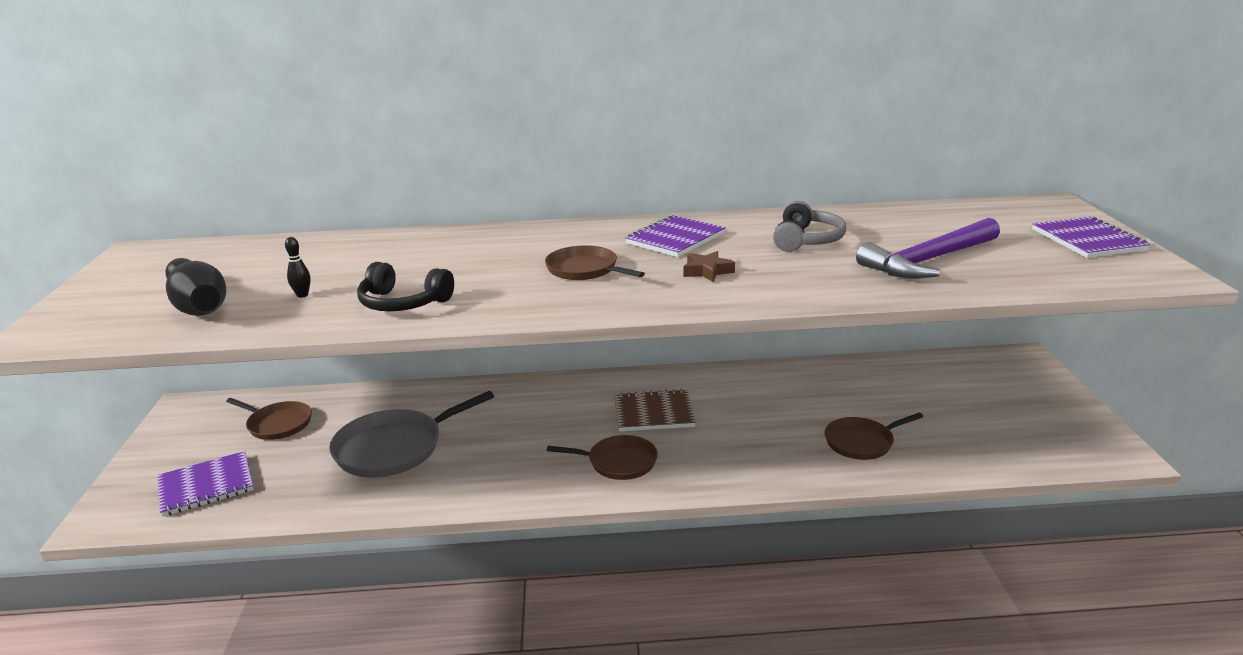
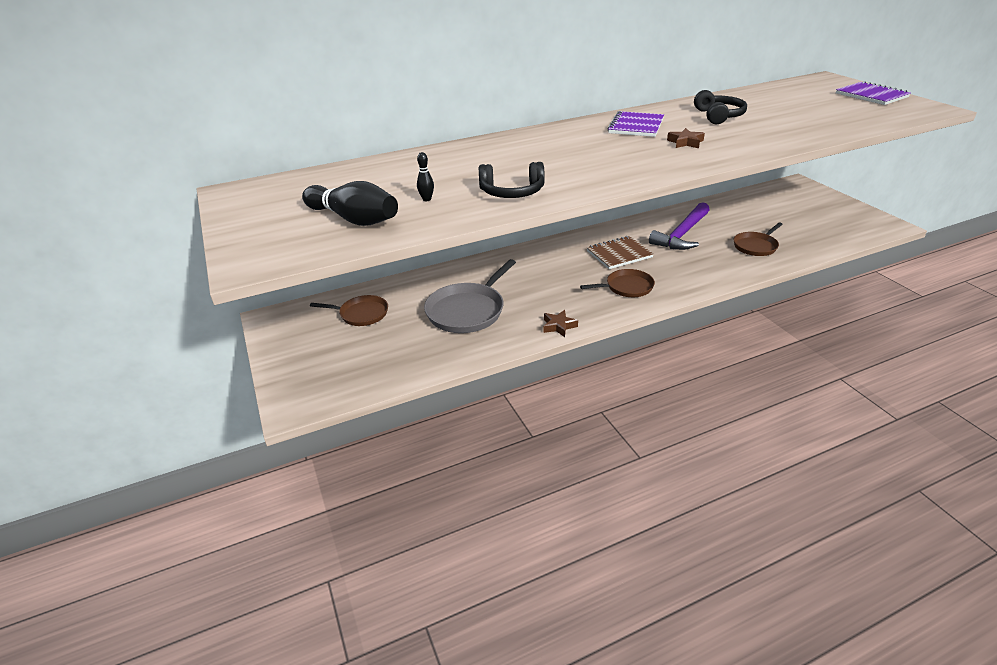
camera: 20 degrees left, 10 degrees up
purple notebook [157,451,254,517] -> none
brown pan [545,245,645,280] -> none
grey headphones [773,201,846,252] -> black headphones [694,90,747,125]
purple hammer [856,218,1000,279] -> purple hammer moved to [649,202,709,250]
none -> brown star [543,310,578,337]

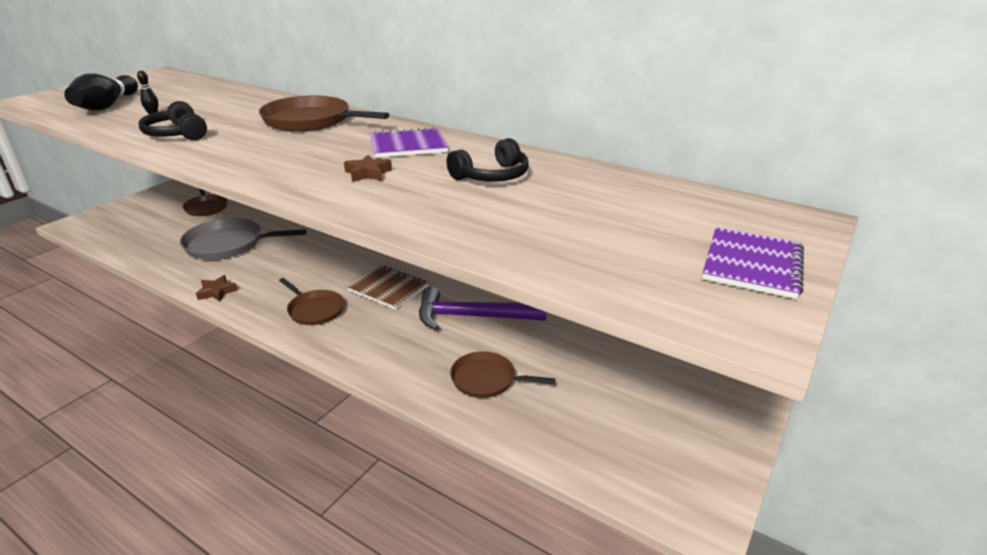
camera: 55 degrees right, 5 degrees down
none -> brown pan [259,96,390,132]

